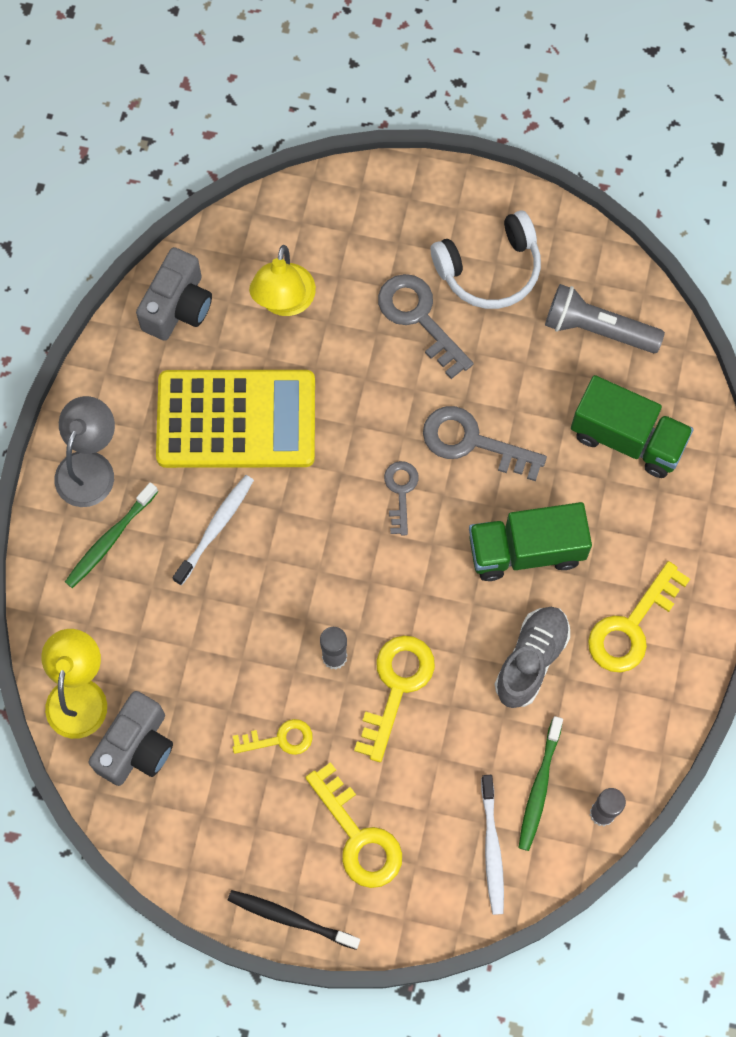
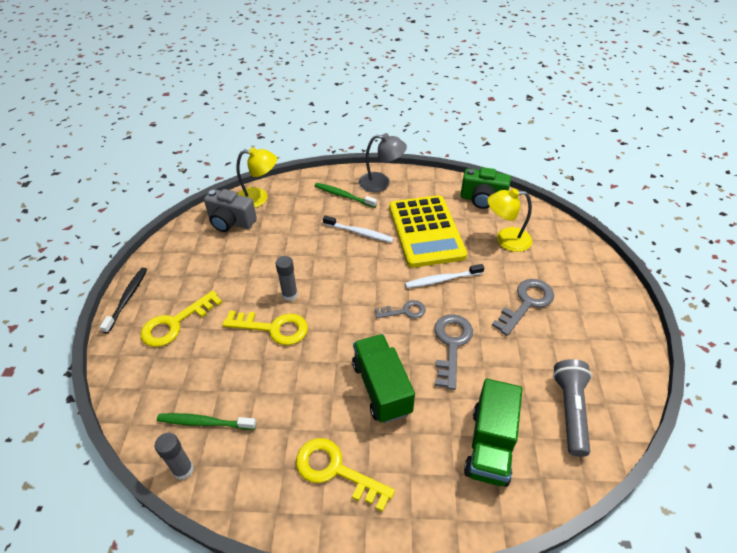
camera: 80 degrees right, 25 degrees down
grey camera [136,247,212,341] -> green camera [461,167,511,209]
yellow key [233,719,313,755] -> none
white headphones [431,211,541,309] -> none
white toothbrush [481,775,504,915] -> white toothbrush moved to [405,264,484,288]
grey shoe [495,607,570,708] -> none

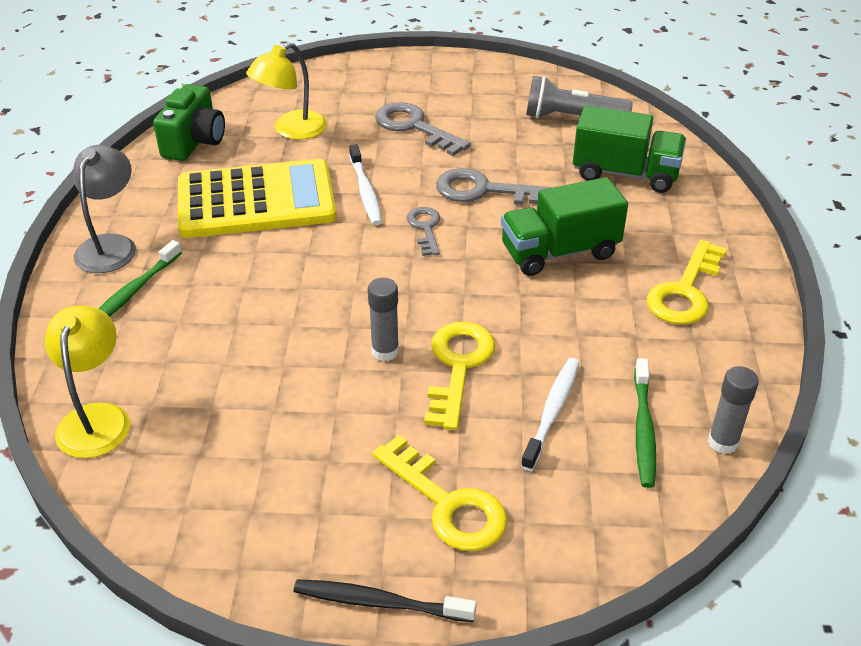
camera: 90 degrees left, 5 degrees down
grey camera [204,189,257,232] -> none
white toothbrush [323,216,394,243] -> white toothbrush moved to [521,358,580,471]
yellow lamp [488,188,532,252] -> yellow lamp turned 45 degrees clockwise [246,43,327,140]

